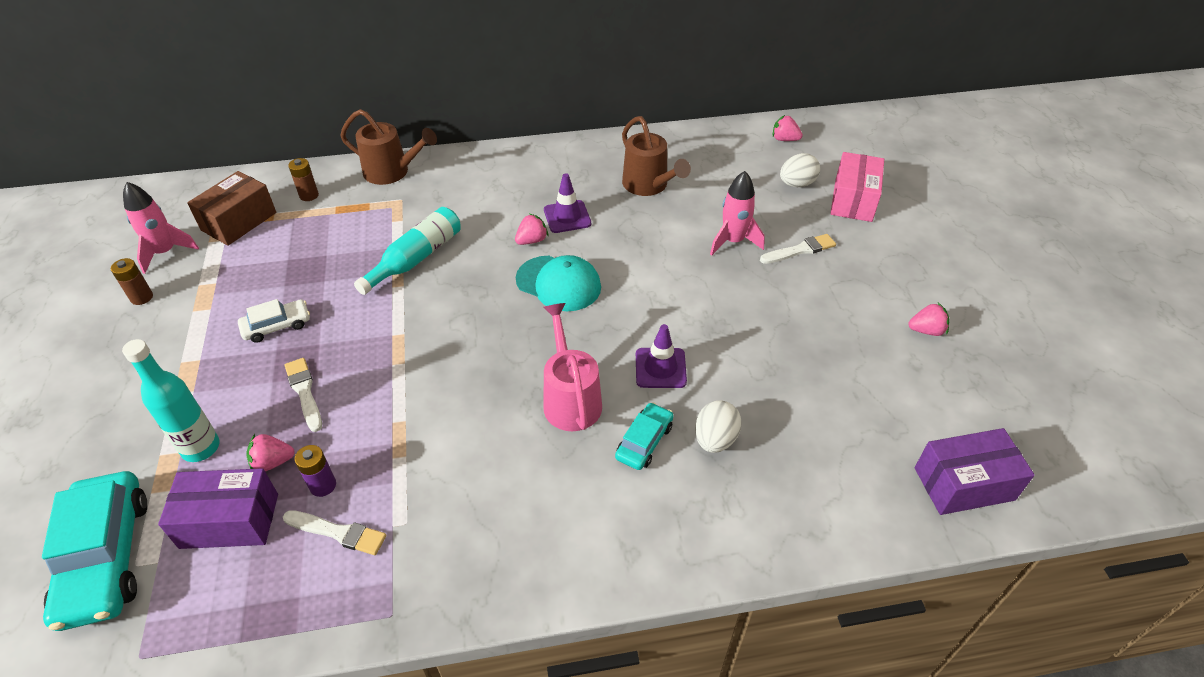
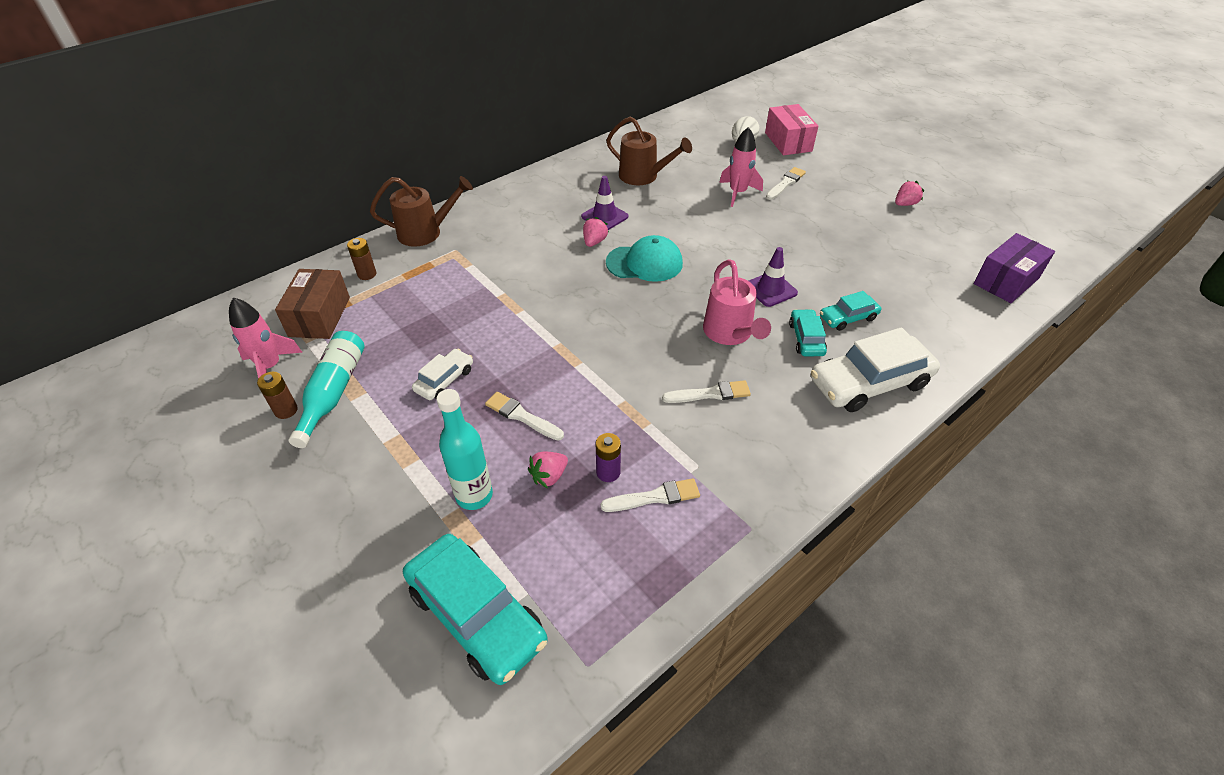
camera: 30 degrees left, 0 degrees up
purple box [158,468,278,549] -> none
turquoise bottle [354,207,461,295] -> turquoise bottle moved to [288,331,365,448]
pink watering can [543,303,602,431] -> pink watering can turned 150 degrees counterclockwise [703,259,771,345]
white egg [695,400,742,453] -> turquoise car [820,291,881,331]
pink strawberry [773,115,803,141] -> none
none -> white brush [662,380,751,403]
none -> white car [811,327,940,412]

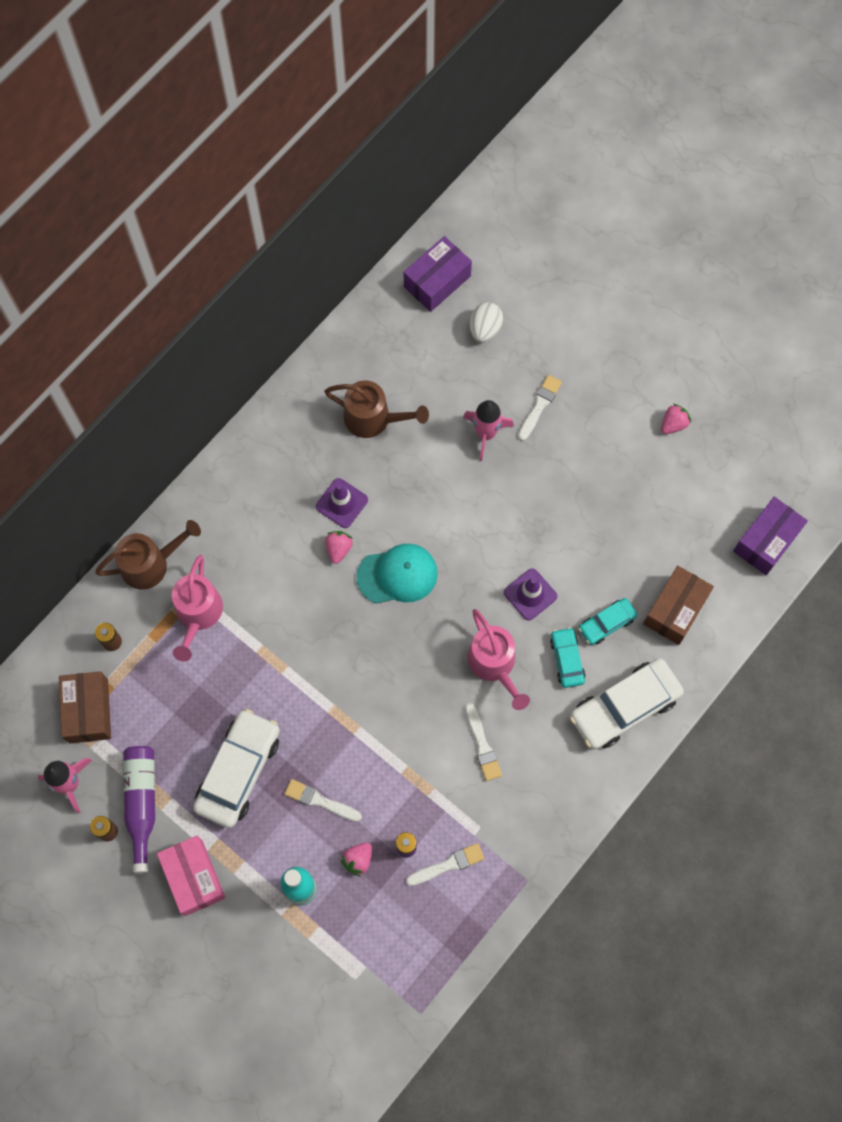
camera: 10 degrees left, 25 degrees up
turquoise bottle [288,331,365,448] -> purple bottle [123,746,155,873]
turquoise car [403,534,548,685] -> none
white car [412,349,473,400] -> white car [193,709,280,828], size x1.89
white brush [662,380,751,403] -> white brush turned 90 degrees clockwise [465,703,502,781]
pink box [765,104,818,155] -> pink box moved to [157,836,225,916]
none -> pink watering can [172,555,223,661]
none -> purple box [404,236,472,312]
none -> brown box [643,566,714,645]

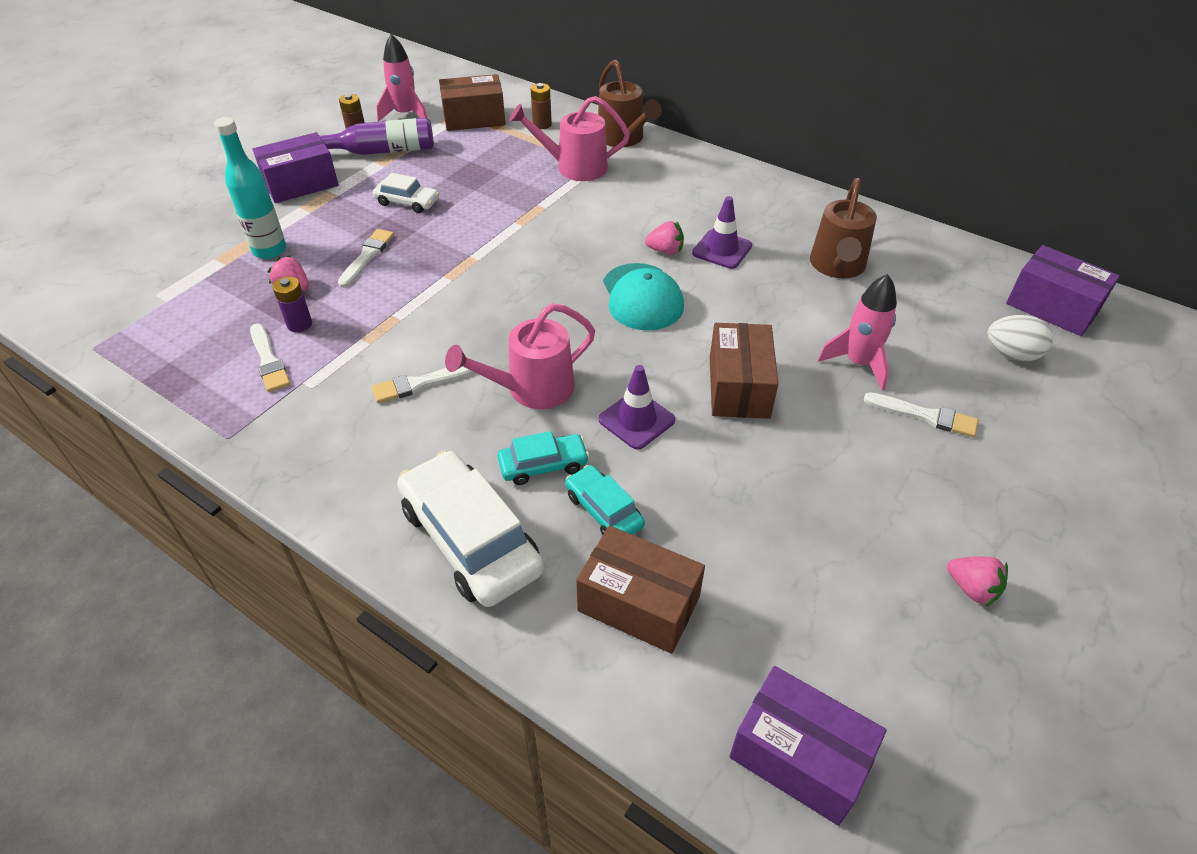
camera: 85 degrees right, 25 degrees down
pink box [157,836,225,916] -> purple box [253,132,339,203]
white car [193,709,280,828] -> white car [373,173,439,213], size x0.53
none -> brown box [710,323,779,419]

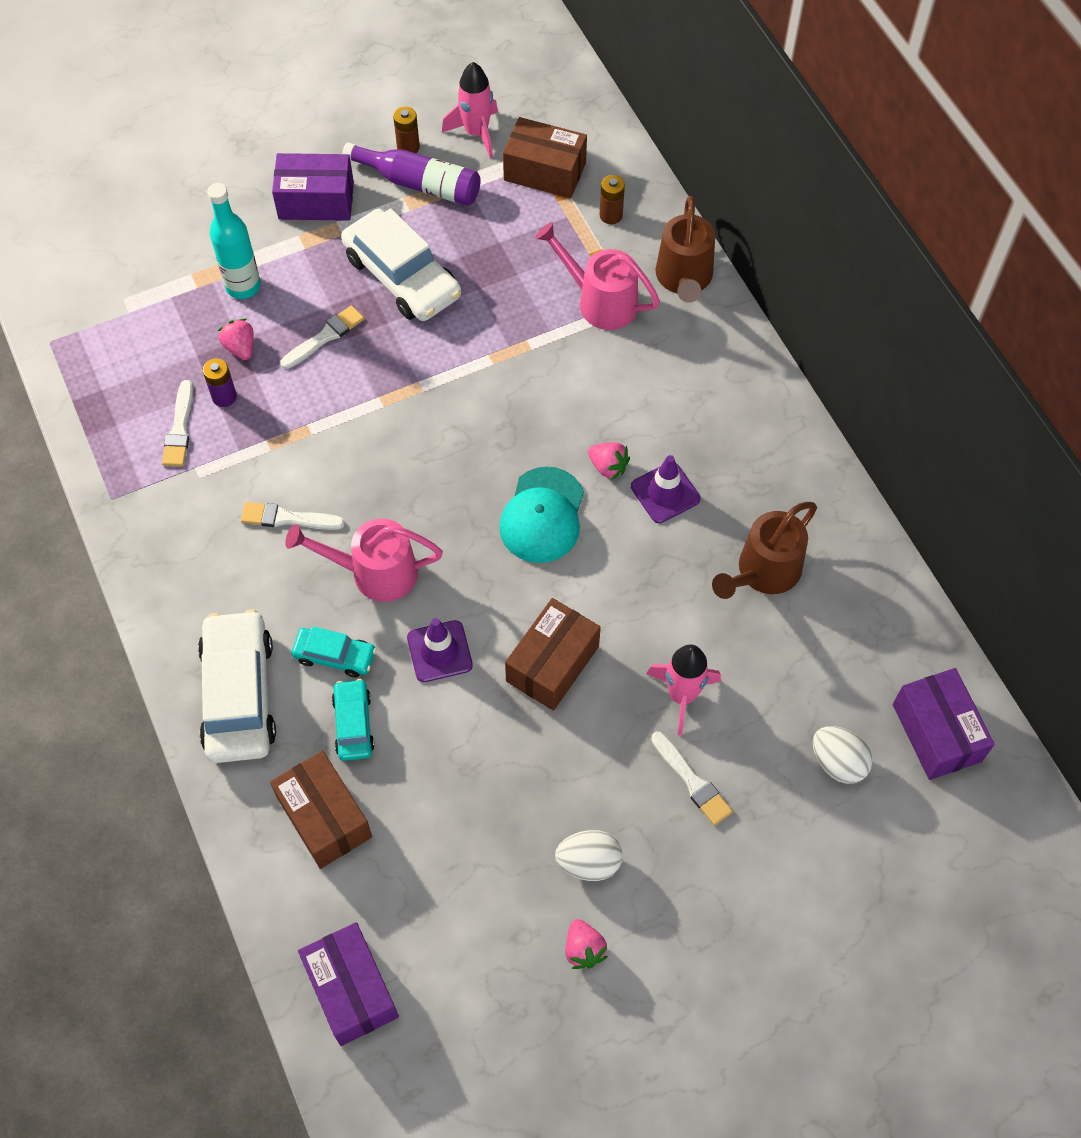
camera: 30 degrees right, 15 degrees up
white car [373,173,439,213] -> white car [341,208,461,321], size x1.89
none -> white egg [555,830,622,881]

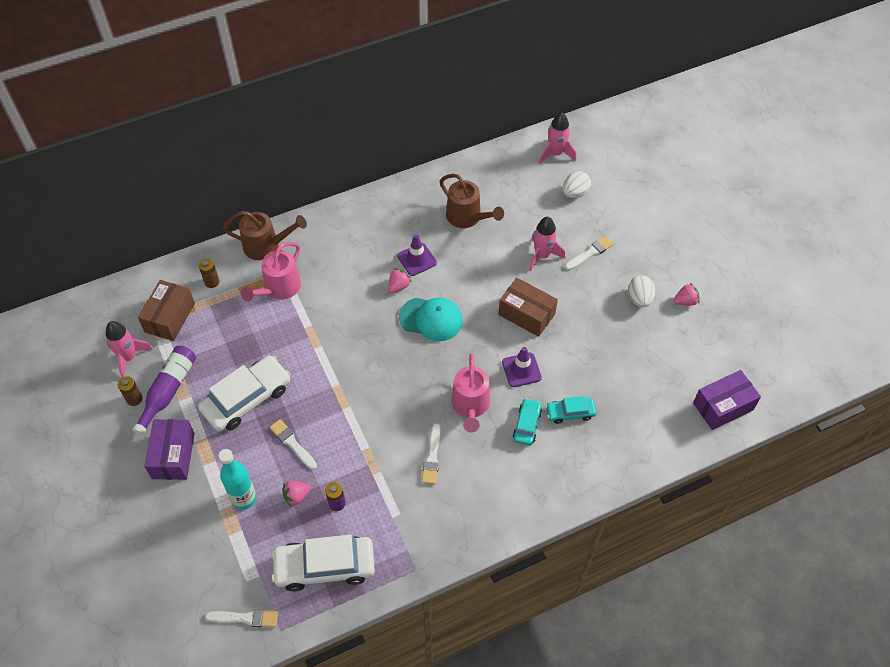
camera: 90 degrees left, 5 degrees down
white brush [162,380,193,466] -> white brush moved to [205,609,278,627]
white car [198,609,276,763] -> white car moved to [271,535,375,592]
brown box [270,751,372,869] -> none
purple box [893,668,995,780] -> pink rocket [539,112,577,164]

